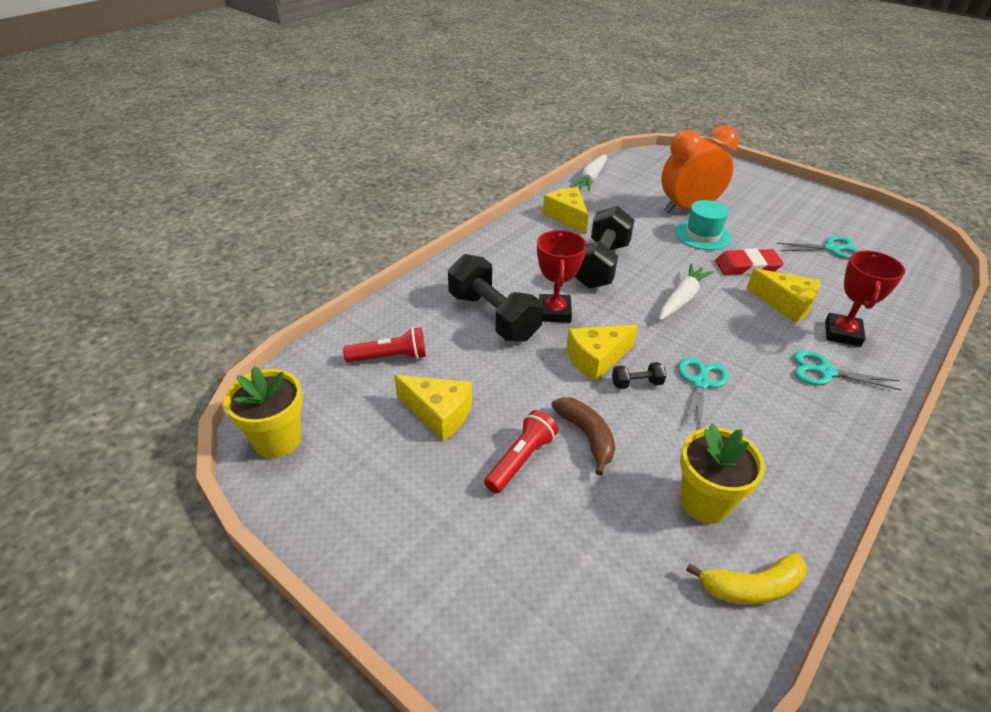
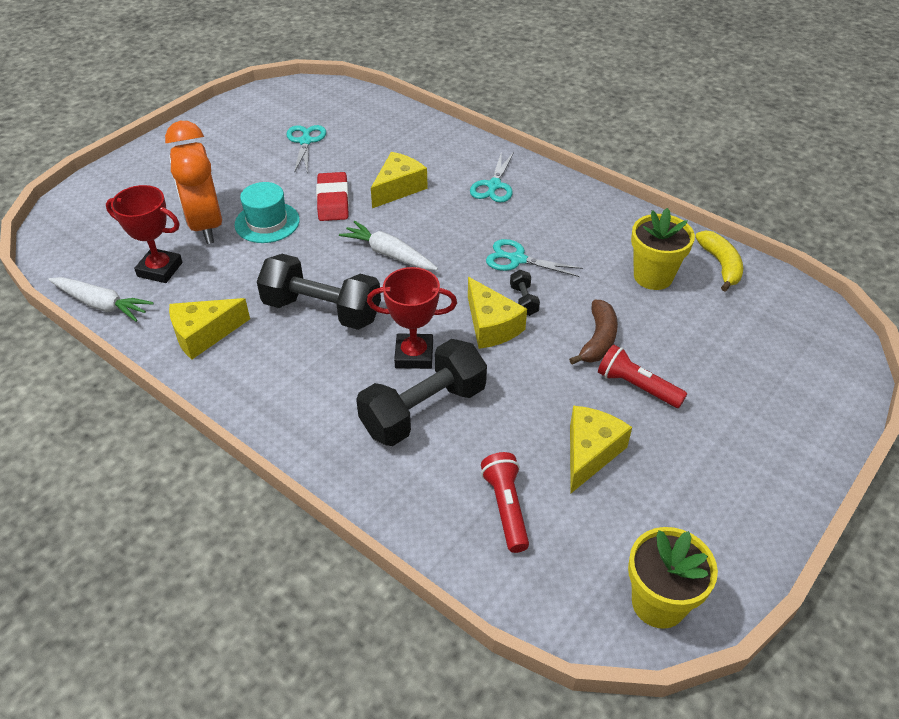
camera: 90 degrees left, 5 degrees up
brown banana [551,397,615,476] -> brown banana turned 135 degrees clockwise [569,300,618,365]
red trophy [825,251,905,347] -> red trophy moved to [106,185,183,283]

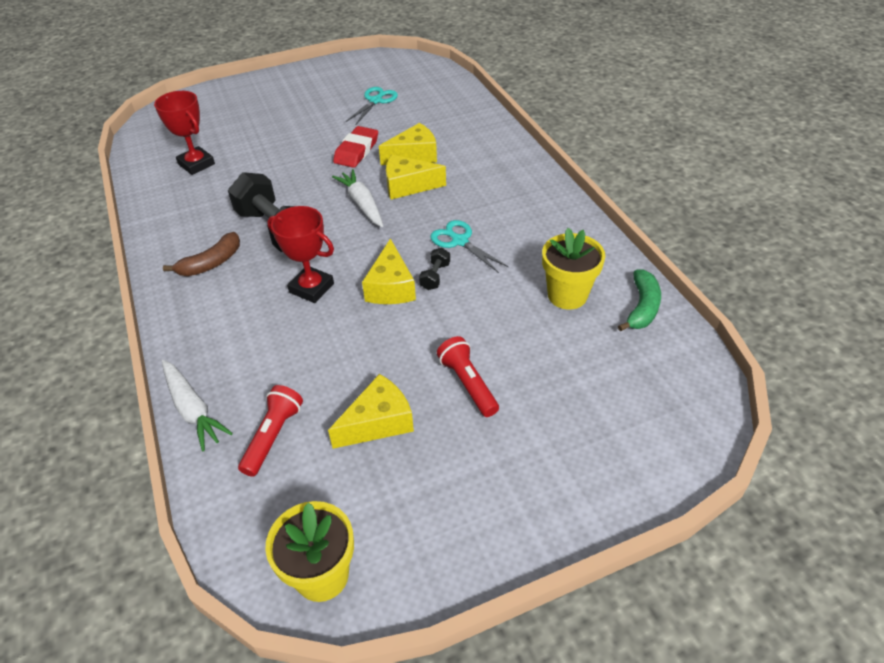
camera: 30 degrees right, 0 degrees up
white carrot [48,277,154,322] -> white carrot moved to [162,360,233,451]
orange clock [165,121,222,244] -> none
yellow cheese [169,298,250,360] -> yellow cheese moved to [386,155,446,199]
turquoise hat [234,182,300,243] -> none
black dumbbell [356,339,487,446] -> none
turquoise scissors [470,151,514,202] -> none
brown banana [569,300,618,365] -> brown banana moved to [163,232,240,276]
yellow banana [695,230,743,291] -> green banana [618,269,661,331]

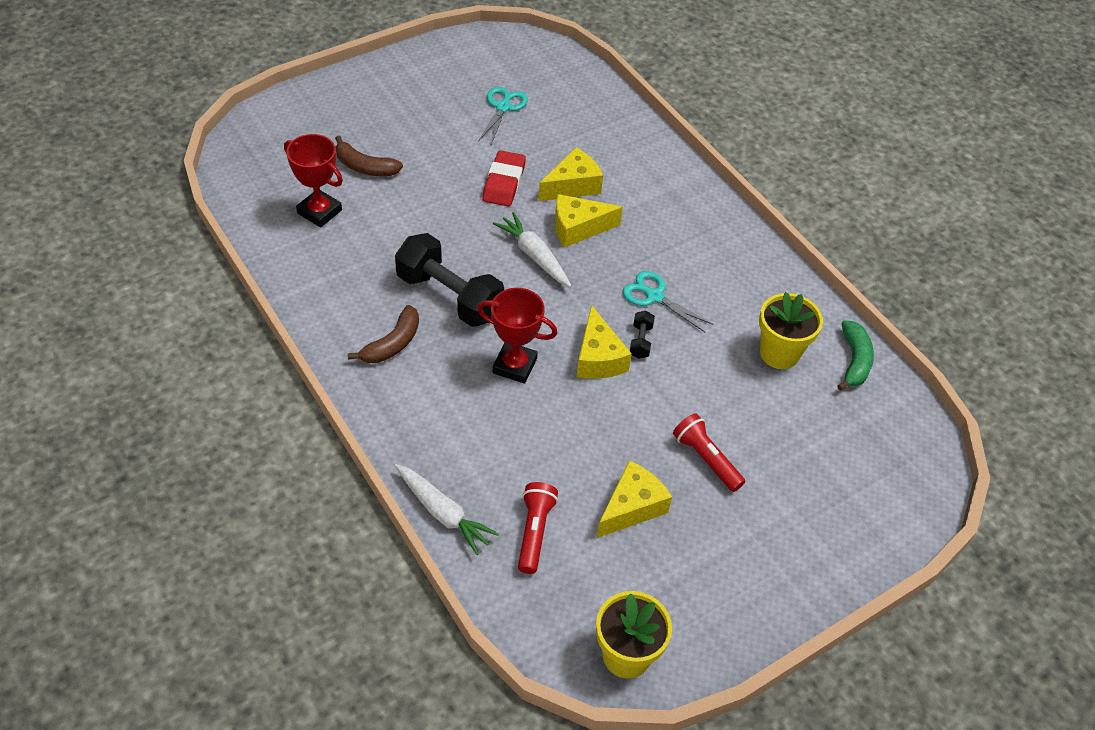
camera: 15 degrees left, 5 degrees up
none -> brown banana [335,136,403,177]

